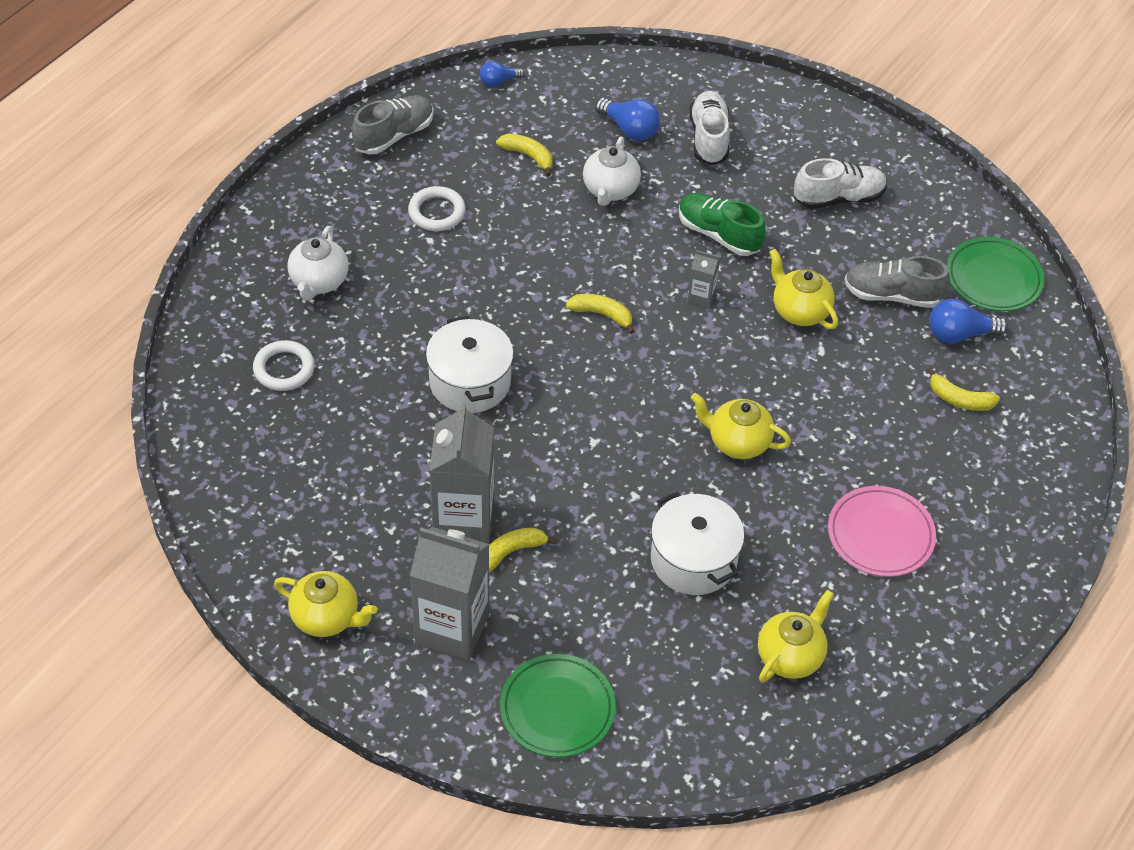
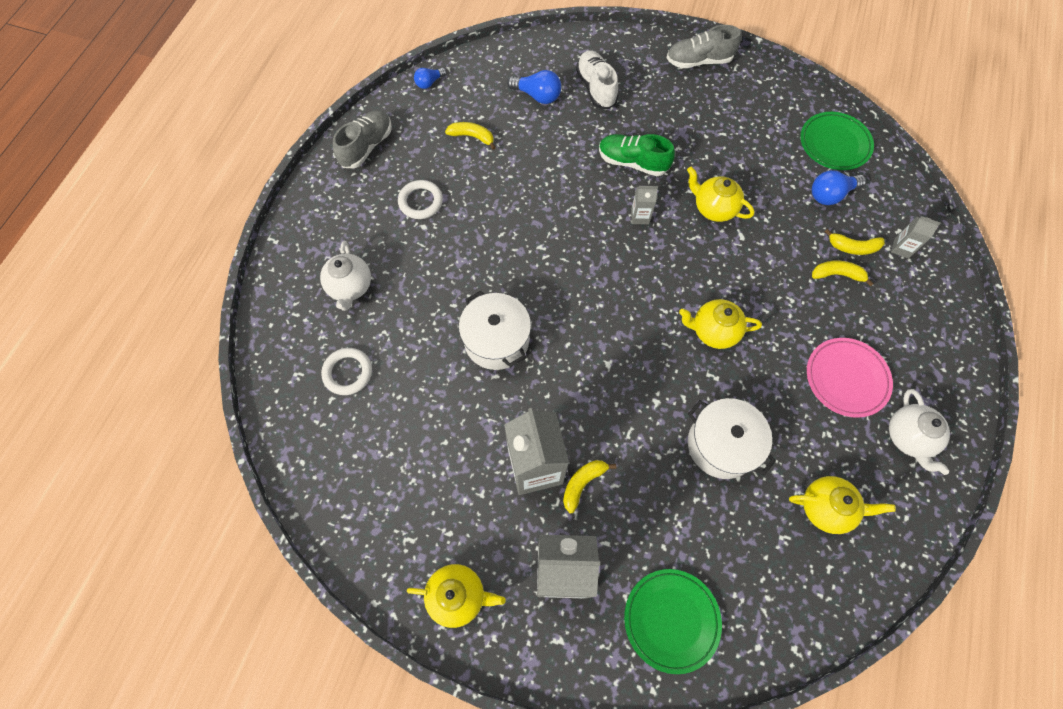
camera: 15 degrees left, 15 degrees up
yellow banana [566,294,635,334] -> yellow banana moved to [812,261,874,287]
white teapot [583,136,641,206] -> white teapot moved to [889,389,950,475]
yellow teapot [758,590,834,682] -> yellow teapot turned 75 degrees clockwise [789,476,896,534]
white shoe [794,158,887,209] -> none
grey shoe [844,256,950,308] -> grey shoe moved to [667,25,741,68]
none -> grey carton [891,216,941,258]

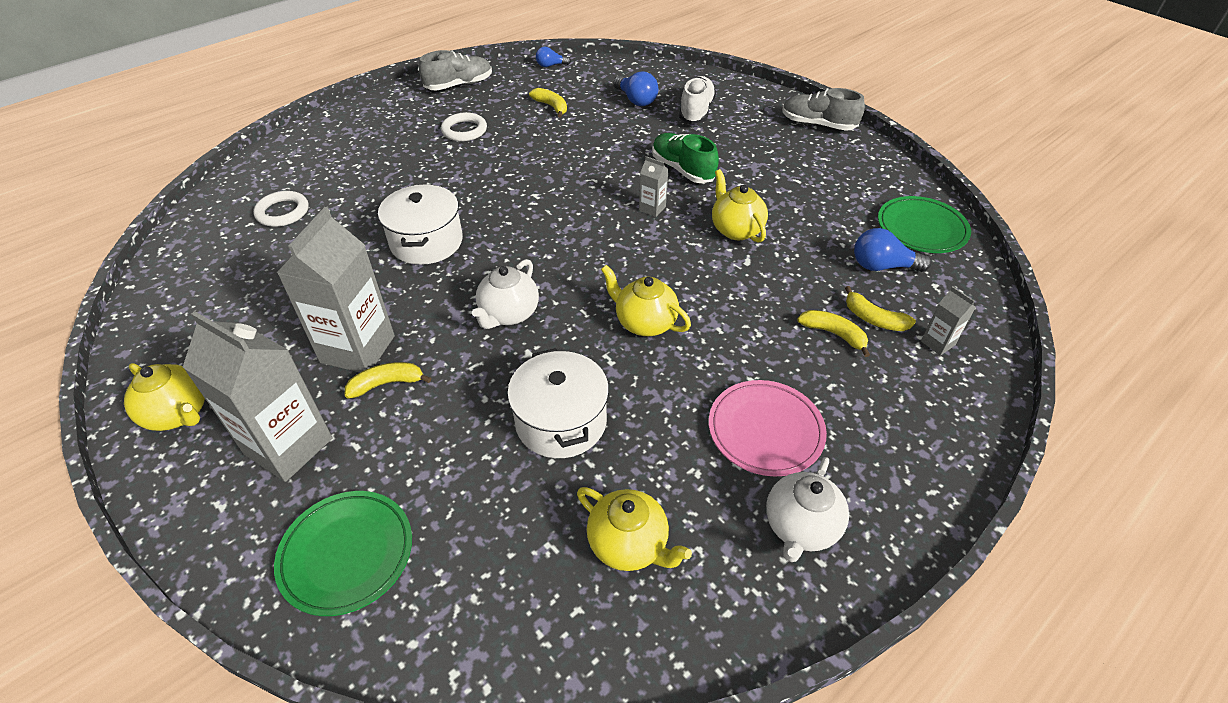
camera: 30 degrees right, 20 degrees down
white teapot [320,241,371,311] -> white teapot moved to [472,259,539,329]

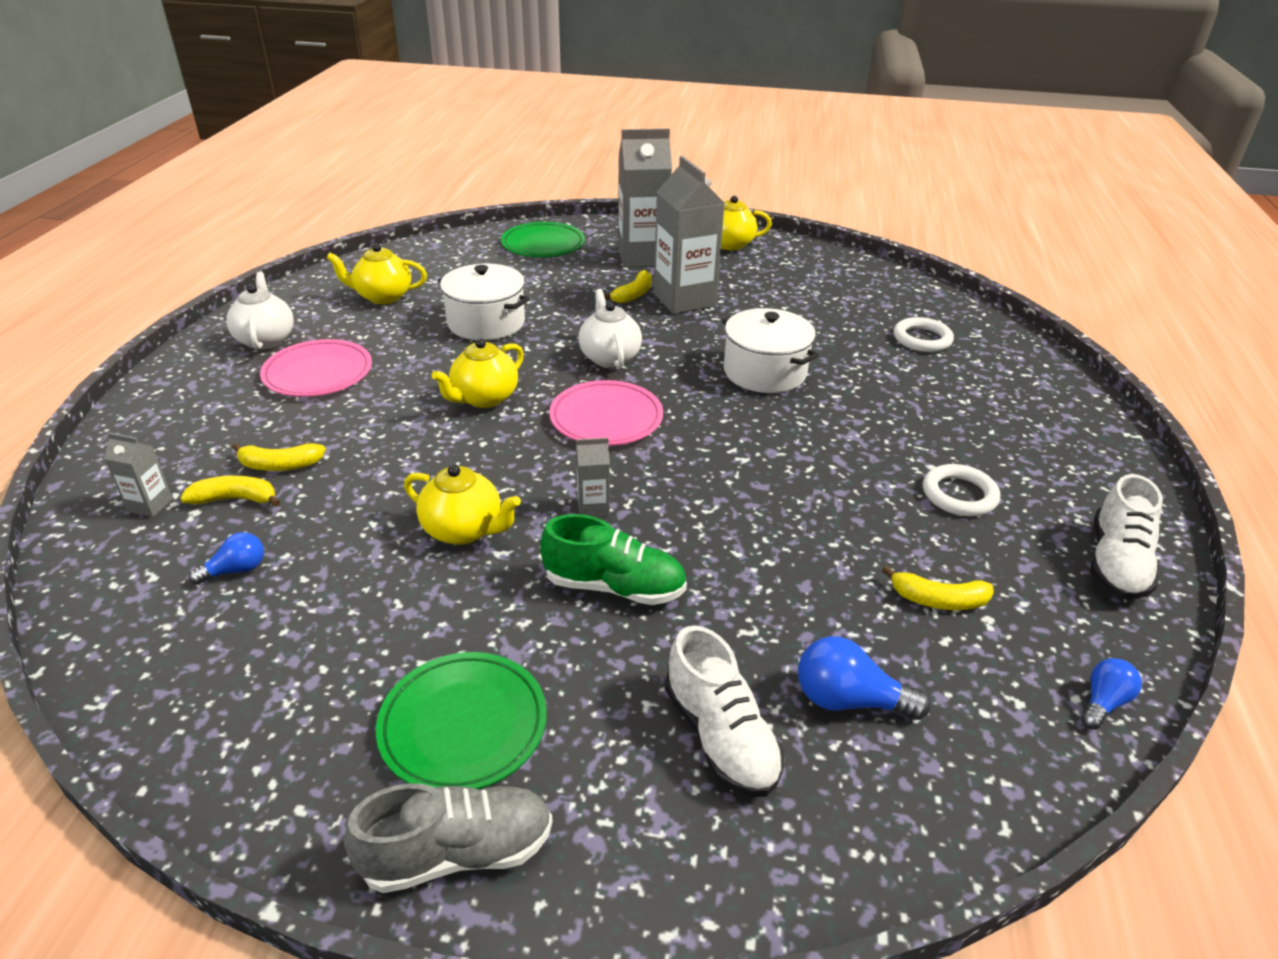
camera: 140 degrees right, 10 degrees down
grey shoe [419,50,492,91] -> white shoe [1091,474,1163,600]
yellow teapot [601,265,691,336] -> yellow teapot turned 135 degrees clockwise [432,338,524,408]
blue light bulb [854,228,932,272] -> blue light bulb [188,532,264,585], size x0.63
green plate [878,196,971,253] -> green plate moved to [376,652,547,789]
none -> pink plate [549,380,663,445]

